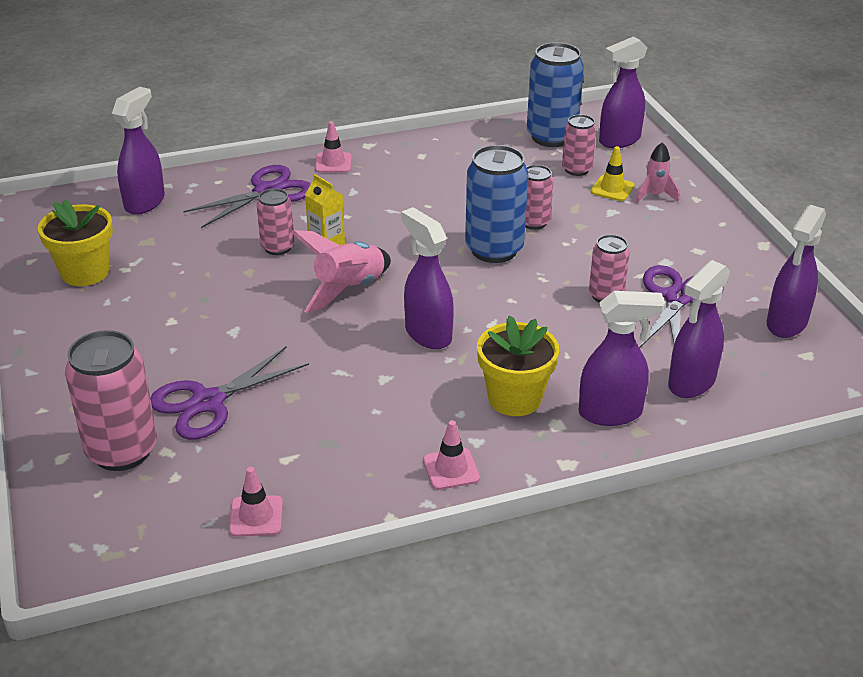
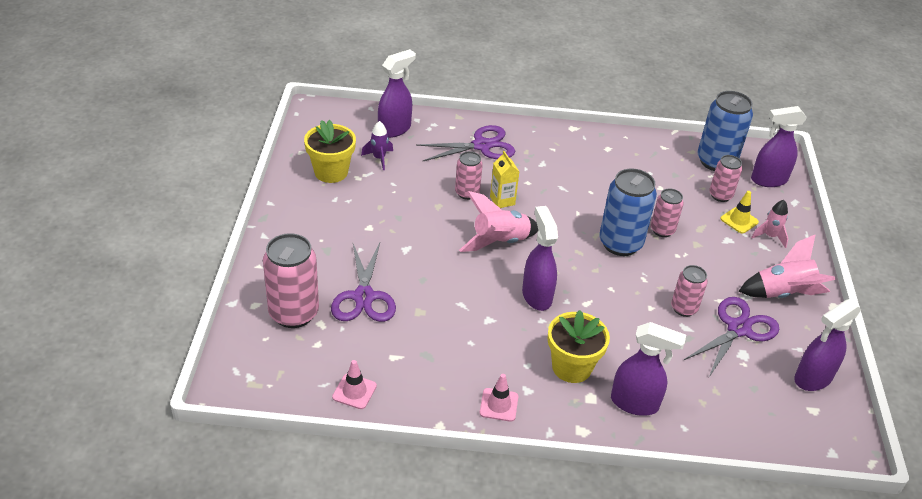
camera: 20 degrees right, 5 degrees up
purple scissors [150,347,309,440] -> purple scissors turned 75 degrees counterclockwise [331,243,396,322]
pink traffic cone [315,121,352,173] -> none
purple spray bottle [668,260,730,398] -> none
none -> purple rocket [361,121,393,170]
none -> pink rocket [739,234,836,298]

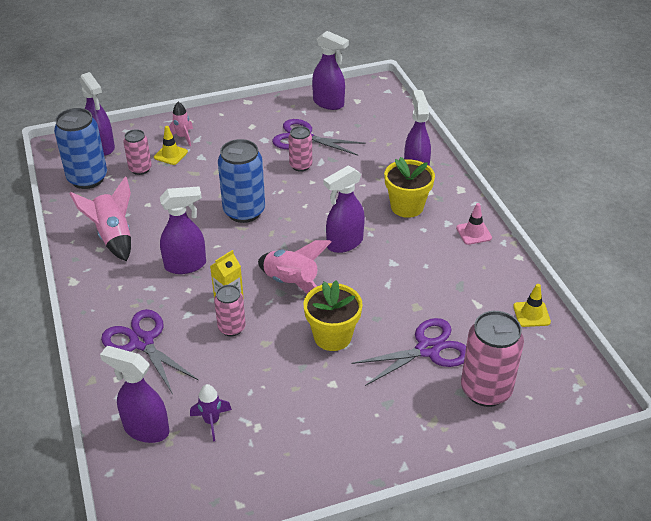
camera: 110 degrees left, 0 degrees up
yellow flower pot [304,120,356,183] -> yellow flower pot moved to [304,280,362,351]
pink traffic cone [332,360,377,409] -> yellow traffic cone [513,284,551,327]
pink can [651,188,684,237] -> none
pink rocket [739,234,836,298] -> pink rocket moved to [69,176,131,261]
none -> purple spray bottle [160,186,206,274]

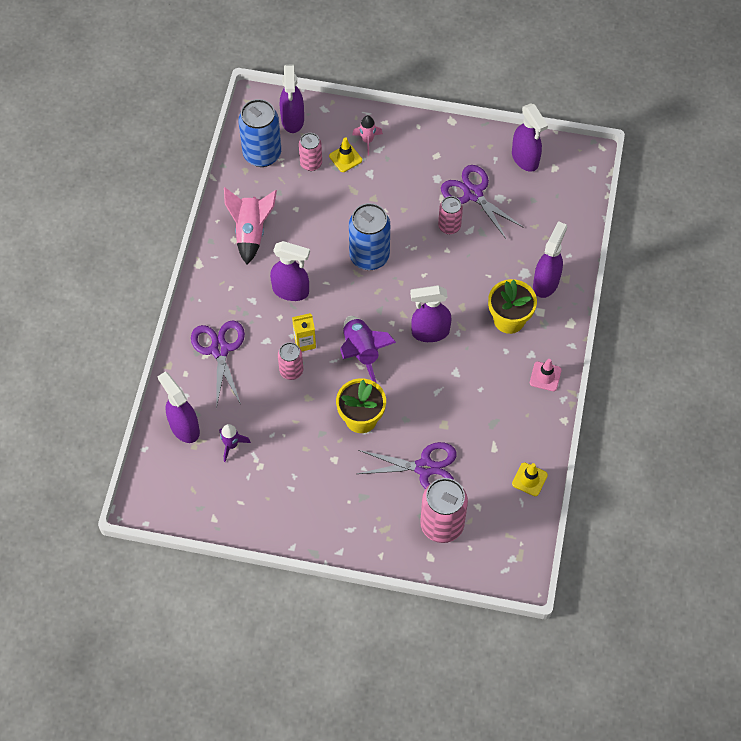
camera: 30 degrees right, 20 degrees up
pink rocket [258,240,331,294] -> purple rocket [340,316,396,382]

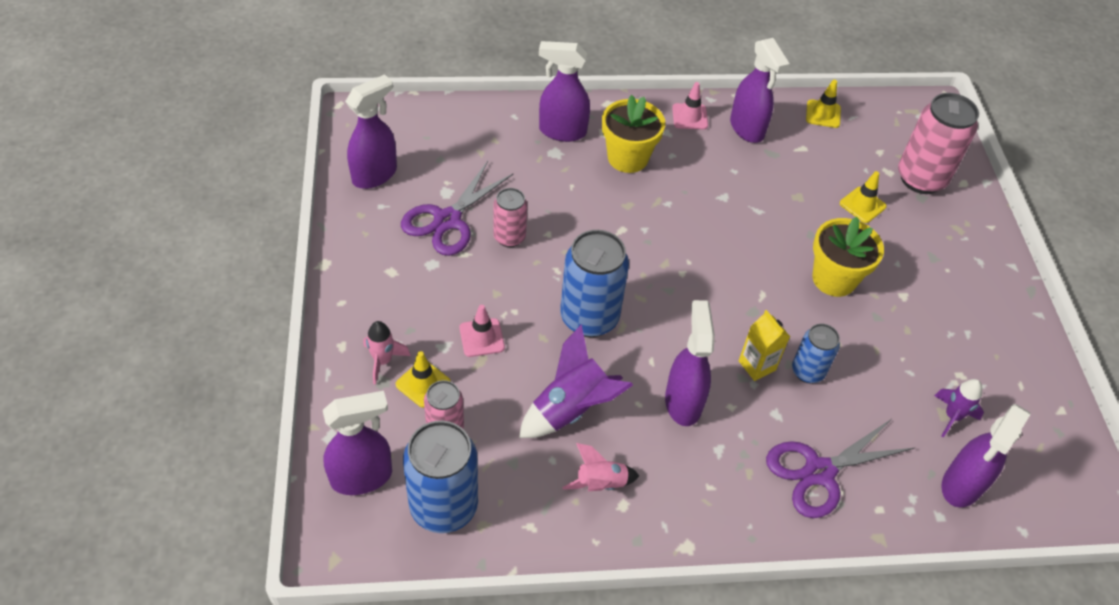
camera: 110 degrees left, 10 degrees down
pink rocket [224,187,277,264] -> pink rocket [562,443,639,491], size x0.60
pink can [278,342,303,380] -> blue can [792,323,840,383]
purple rocket [340,316,396,382] -> purple rocket moved to [519,324,633,438]
purple scissors [357,442,456,489] -> yellow traffic cone [840,171,887,223]
purple spray bottle [410,285,451,342] -> purple spray bottle moved to [730,38,790,143]
none -> pink traffic cone [459,305,505,357]

